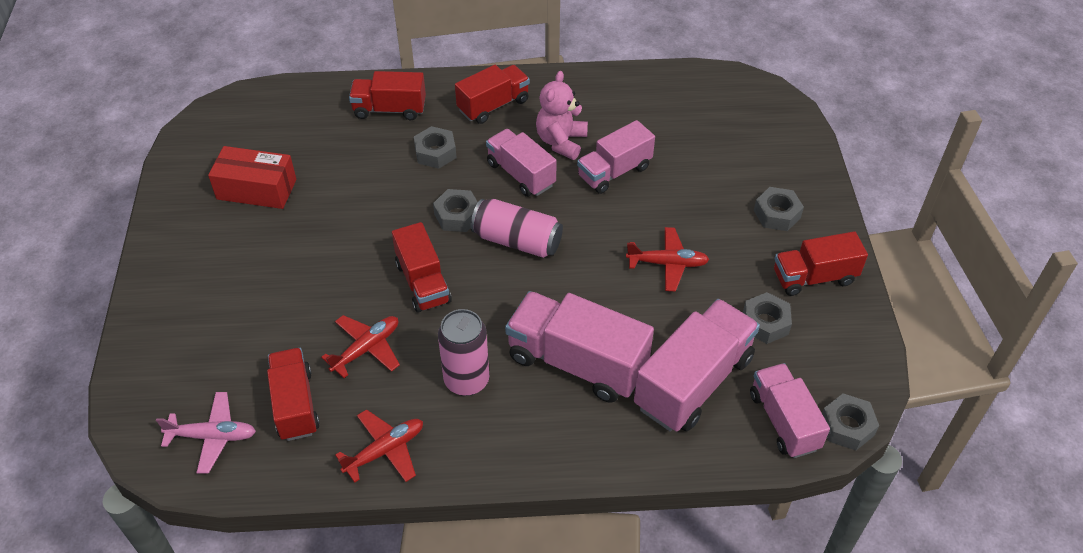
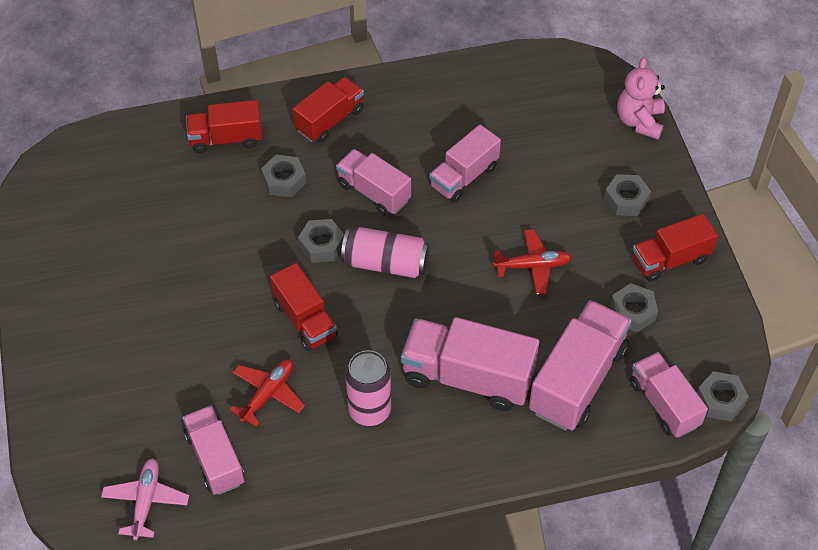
camera: 10 degrees left, 5 degrees up
pink plane [156,392,256,474] -> pink plane turned 75 degrees counterclockwise [101,458,189,540]
red box [208,146,296,209] -> none
red truck [267,348,320,441] -> pink truck [182,405,244,495]
red plane [335,409,423,483] -> none
pink teddy bear [536,71,588,160] -> pink teddy bear moved to [617,57,665,139]

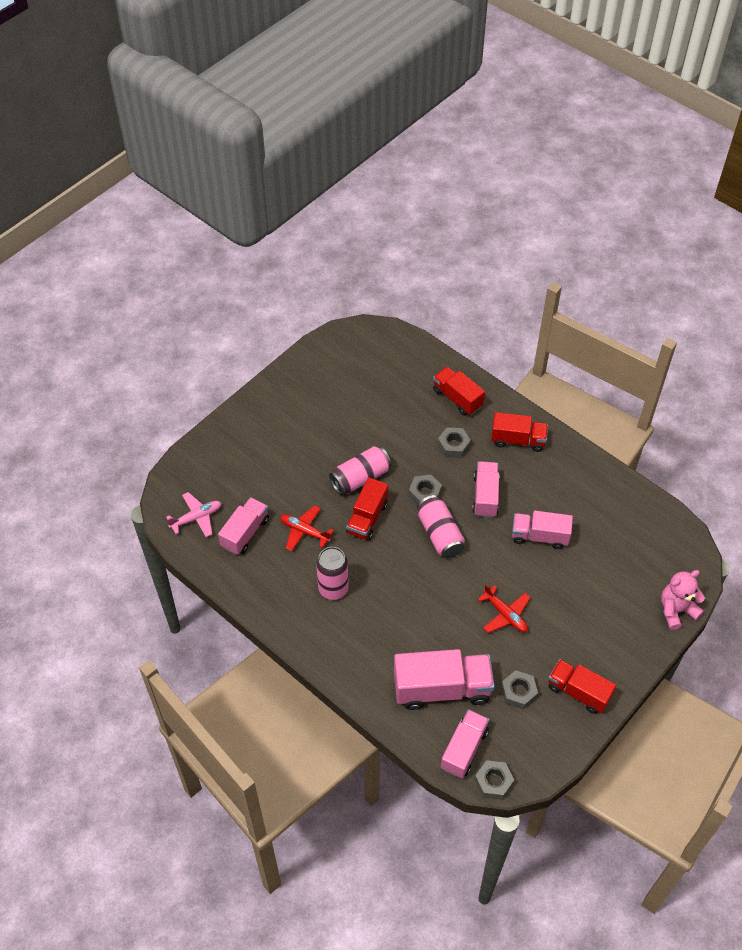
camera: 55 degrees right, 0 degrees up
red plane [230,359,305,427] -> red plane turned 150 degrees counterclockwise [280,505,334,551]
pink truck [401,317,539,411] -> none
grey nut [604,174,651,216] -> none
none -> pink can [329,446,391,495]

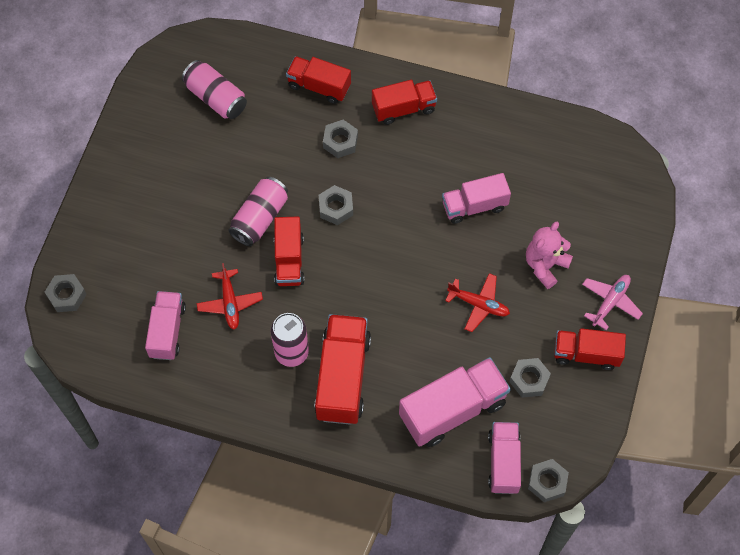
camera: 25 degrees left, 10 degrees up
pink plane [166,492,221,537] -> pink plane moved to [582,275,643,330]
red plane [280,505,334,551] -> red plane turned 105 degrees counterclockwise [196,263,263,330]
pink can [417,495,465,558] -> pink can moved to [182,60,247,119]
pink truck [472,461,500,518] -> none
pink teddy bear [661,570,705,630] -> pink teddy bear moved to [526,222,573,289]
none -> grey nut [45,274,87,312]
none -> red truck [314,314,371,425]

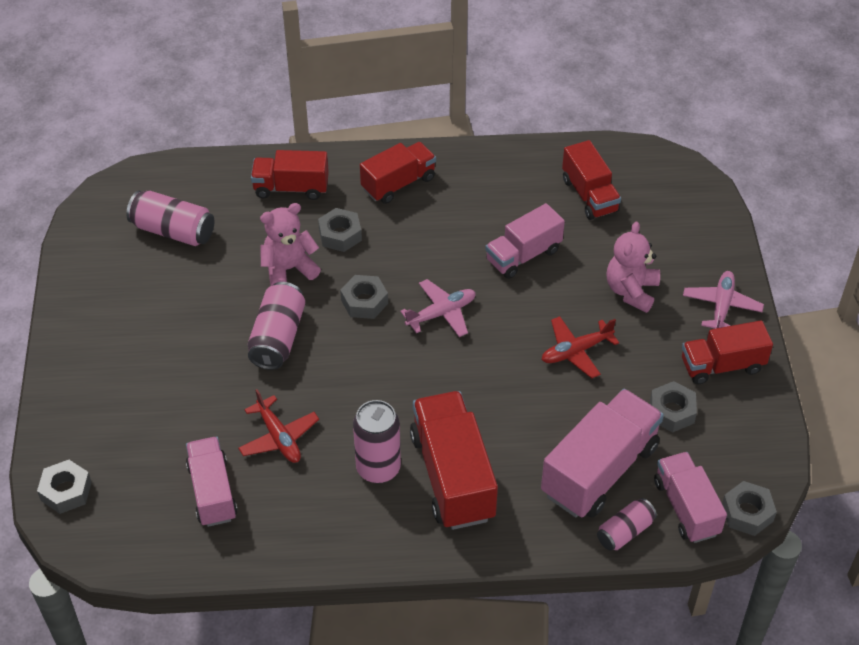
camera: 20 degrees left, 15 degrees down
red truck [274,217,304,286] -> red truck moved to [562,140,621,220]
red plane [445,273,510,332] -> red plane turned 150 degrees clockwise [542,316,619,378]
none -> pink teddy bear [260,203,321,286]
none -> pink plane [400,279,476,337]
none -> pink can [597,498,657,551]

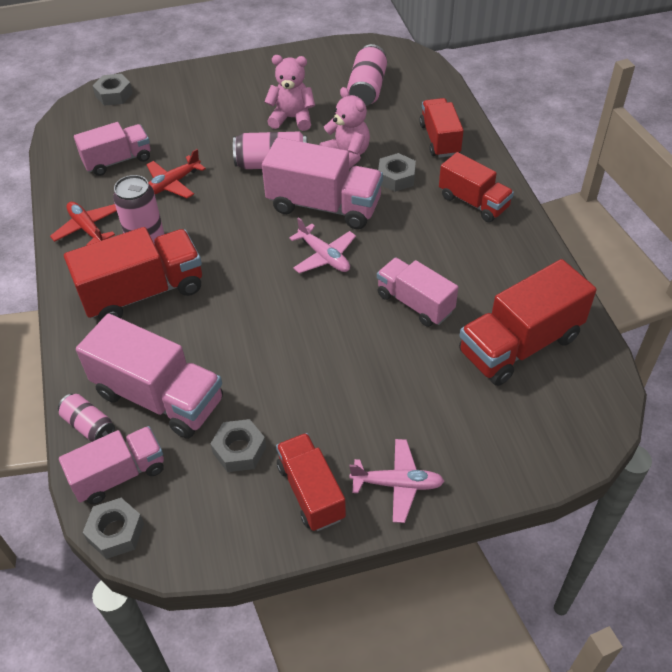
camera: 80 degrees right, 0 degrees up
grey nut [340,275,388,319] -> pink truck [262,137,383,229]
red plane [542,316,619,378] -> red plane moved to [50,202,117,246]
red truck [562,140,621,220] -> red truck [459,259,597,386], size x1.55
pink teddy bear [606,222,660,313] -> pink teddy bear moved to [264,55,315,131]

